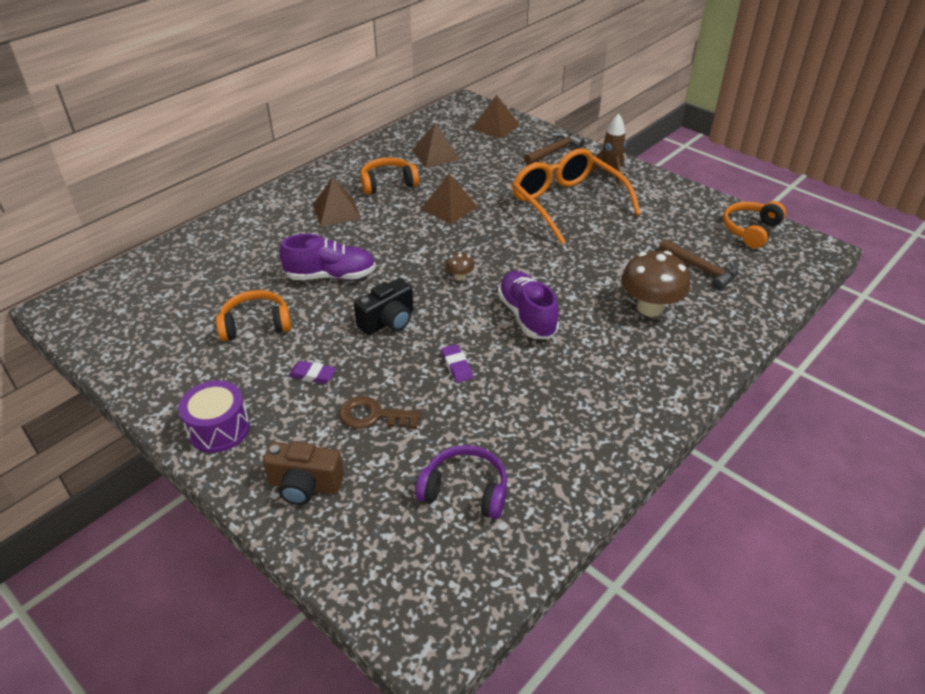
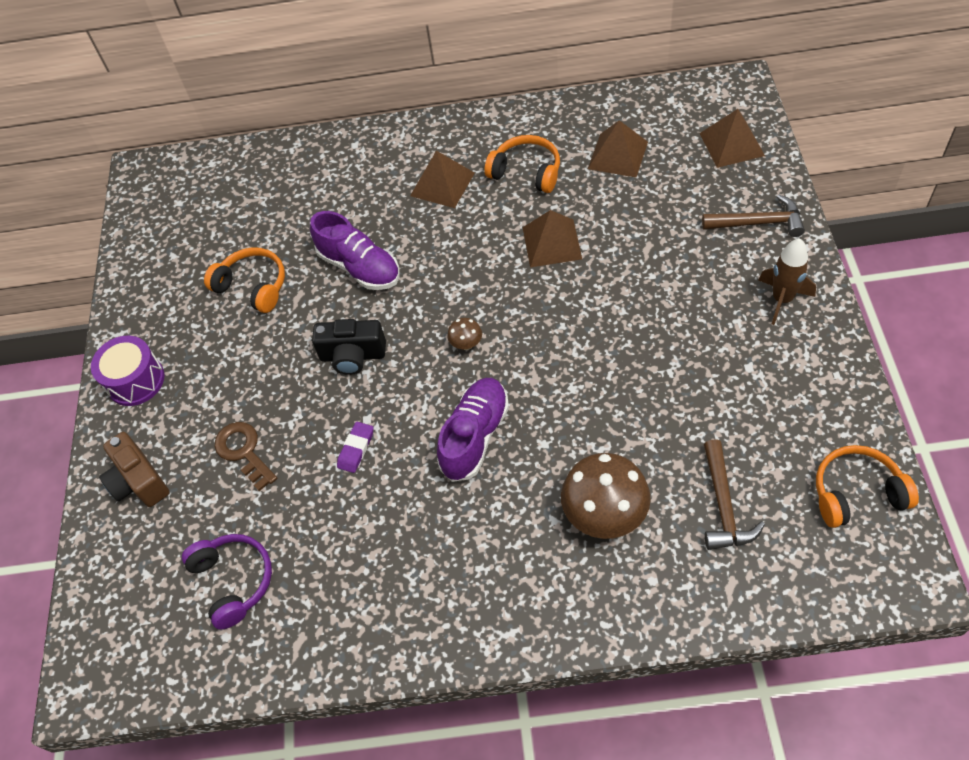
camera: 50 degrees right, 15 degrees up
purple eraser [289,361,336,384] -> none
orange glasses [512,148,641,245] -> none

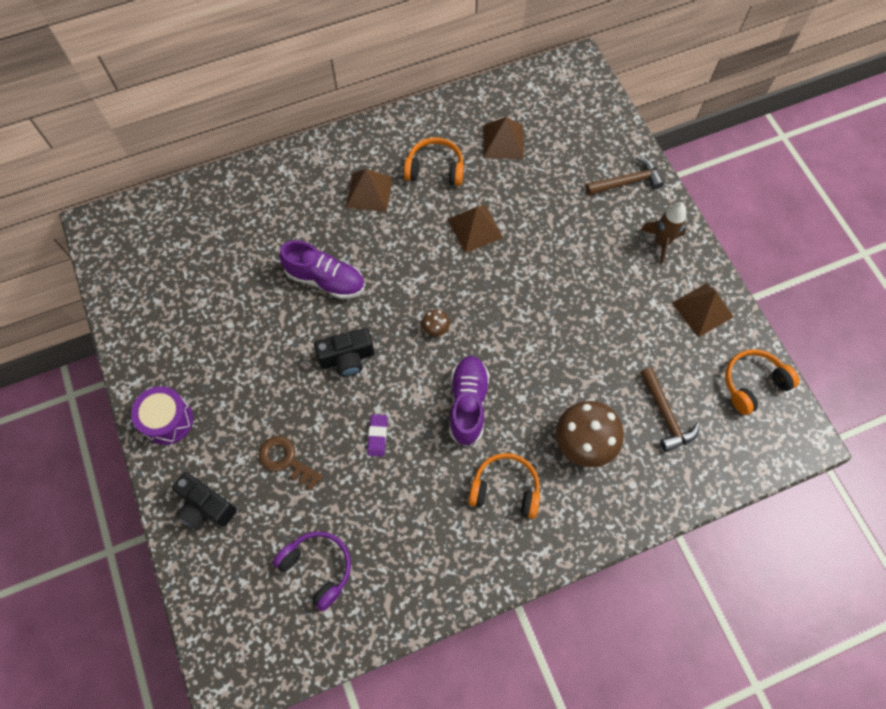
camera: 25 degrees left, 10 degrees up
brown camera [99,432,170,507] -> black camera [172,472,237,530]
orange headphones [204,247,285,313] -> orange headphones moved to [468,453,540,519]
brown pyramid [699,109,765,168] -> brown pyramid moved to [672,283,733,337]

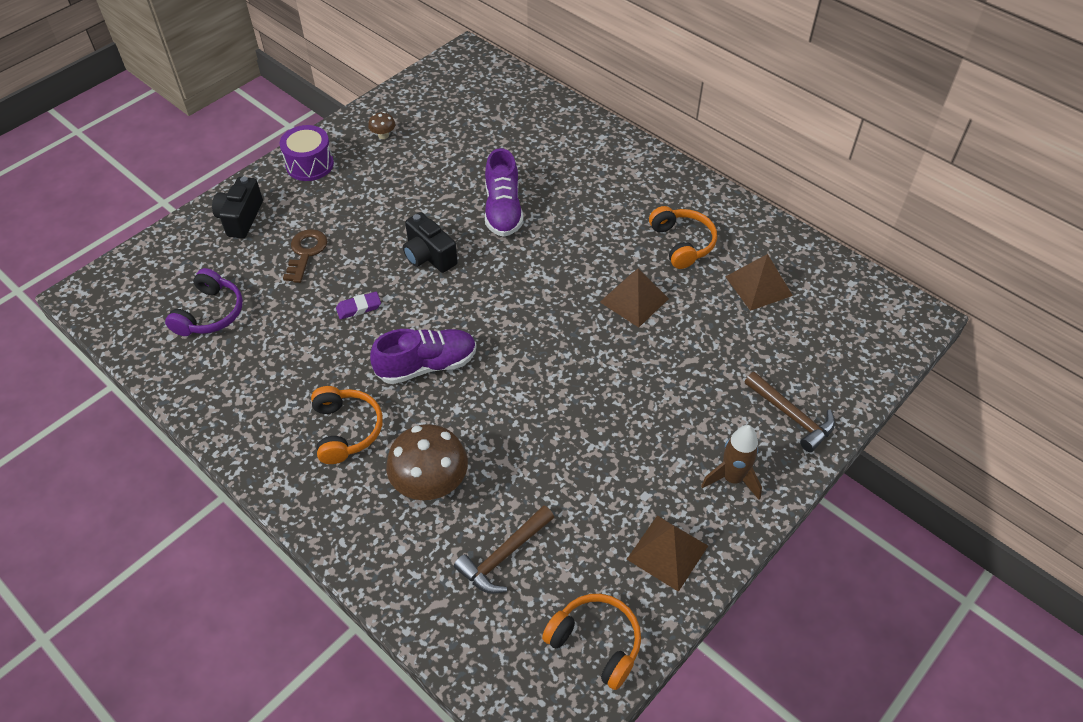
camera: 65 degrees right, 15 degrees down
brown pyramid [346,169,393,212] -> none
brown mushroom [422,309,450,336] -> brown mushroom moved to [368,112,395,139]

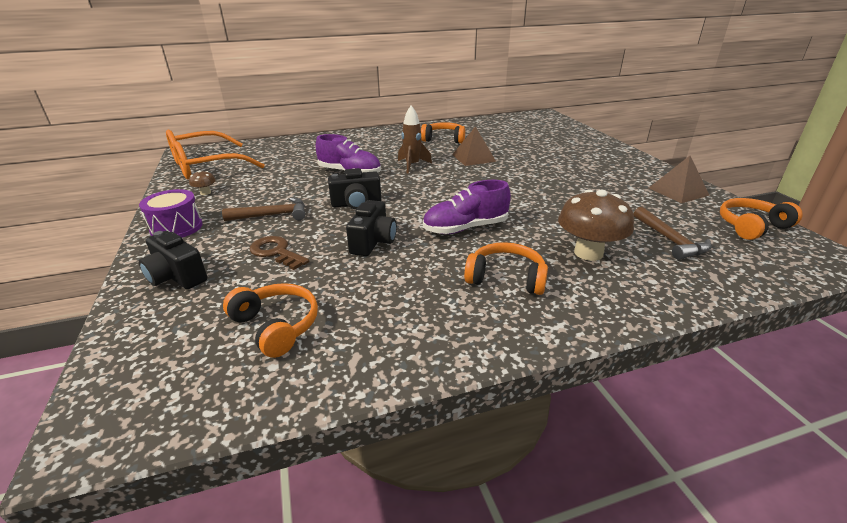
camera: 60 degrees left, 20 degrees down
purple headphones [165,268,243,336] -> orange headphones [223,283,318,358]
purple eraser [336,292,381,319] -> black camera [346,200,397,256]
purple shoe [370,329,477,384] -> purple shoe turned 120 degrees counterclockwise [423,180,511,234]
brown rocket [701,425,762,500] -> brown rocket moved to [398,105,432,173]
brown pyramid [725,254,793,311] -> none
brown hammer [745,372,835,452] -> brown hammer moved to [222,197,305,221]
none -> orange glasses [166,130,265,179]

